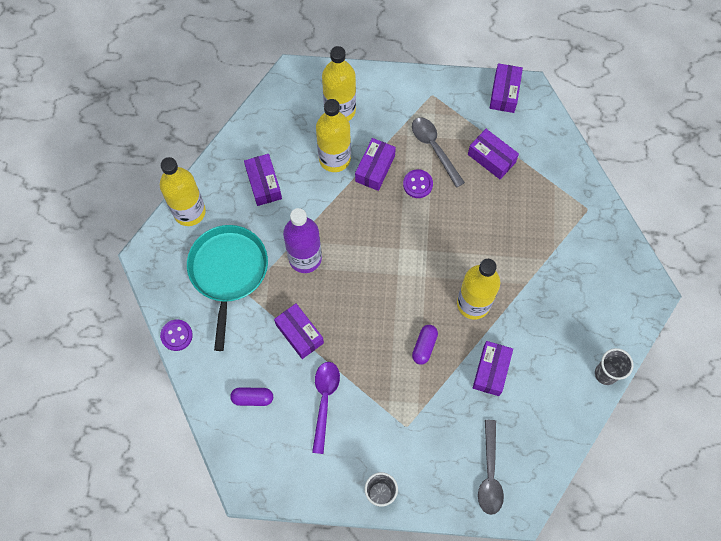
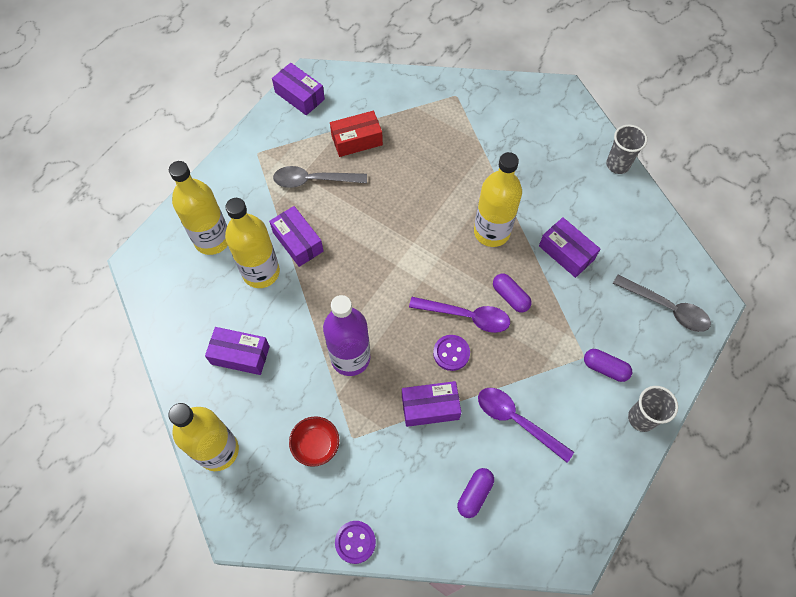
camera: 60 degrees left, 5 degrees down
turquoise pan [187,225,268,351] -> red bowl [289,416,340,467]
purple button [403,169,433,198] -> purple button moved to [433,335,470,371]
purple box [468,129,519,179] -> red box [330,111,383,157]
none -> purple spoon [409,297,510,333]
none -> purple capsule [584,349,632,382]

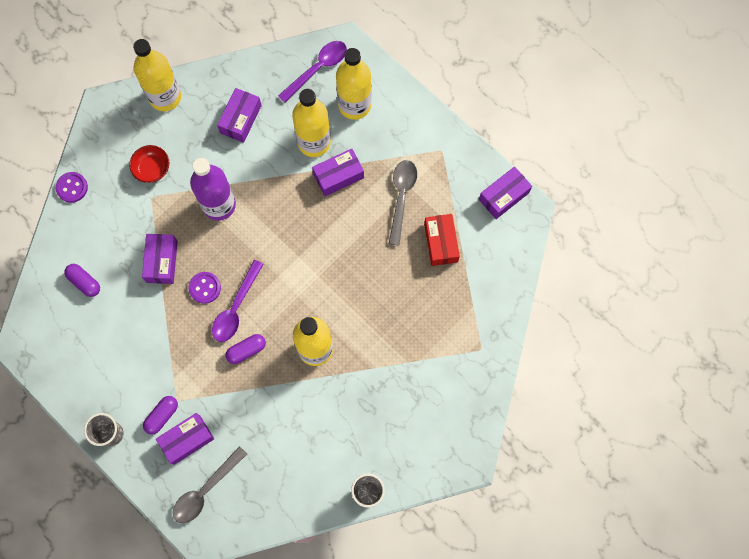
camera: 100 degrees right, 10 degrees up
purple spoon [478,388,574,463] -> purple spoon moved to [278,41,347,103]
purple box [539,217,600,278] -> purple box moved to [156,413,214,465]

